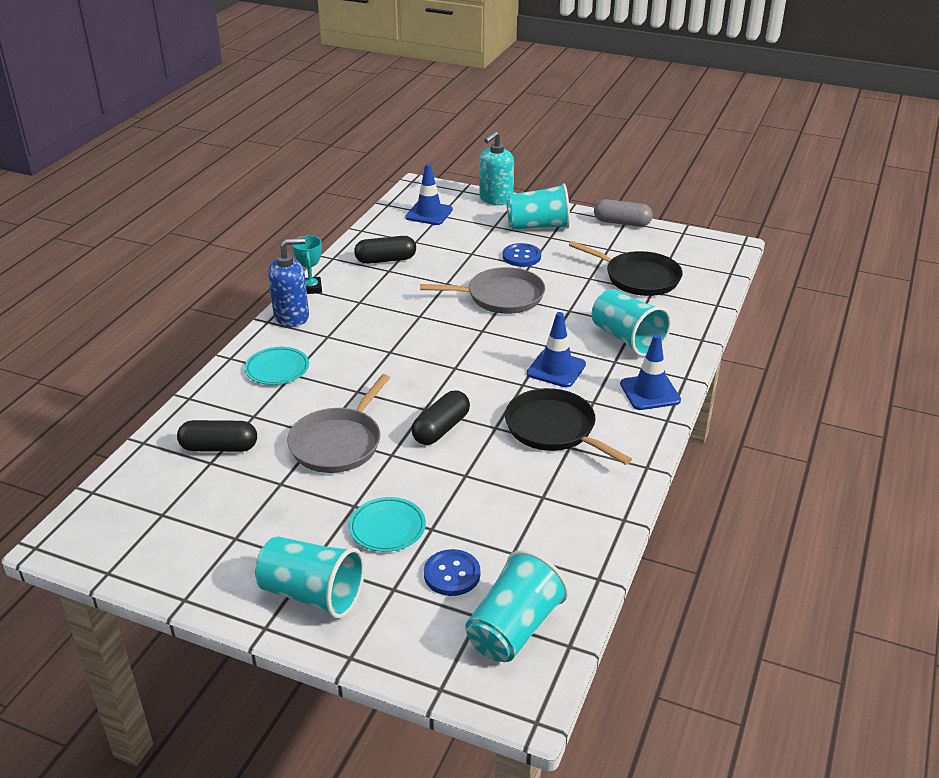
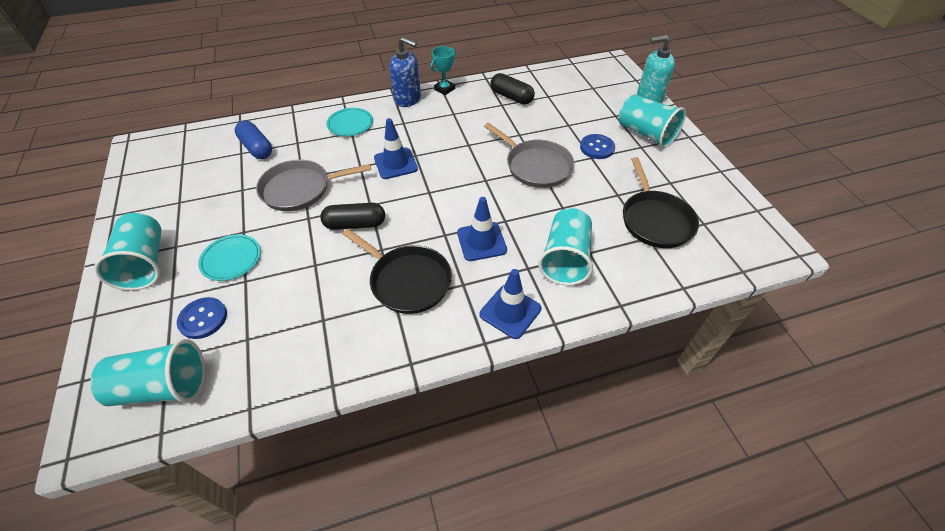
camera: 50 degrees right, 15 degrees up
black capsule [177,420,257,452] -> blue capsule [235,121,272,159]
blue traffic cone [405,164,453,225] -> blue traffic cone moved to [374,118,418,179]
black pan [505,388,632,465] -> black pan turned 120 degrees clockwise [343,229,452,314]
grey capsule [594,199,653,227] -> none

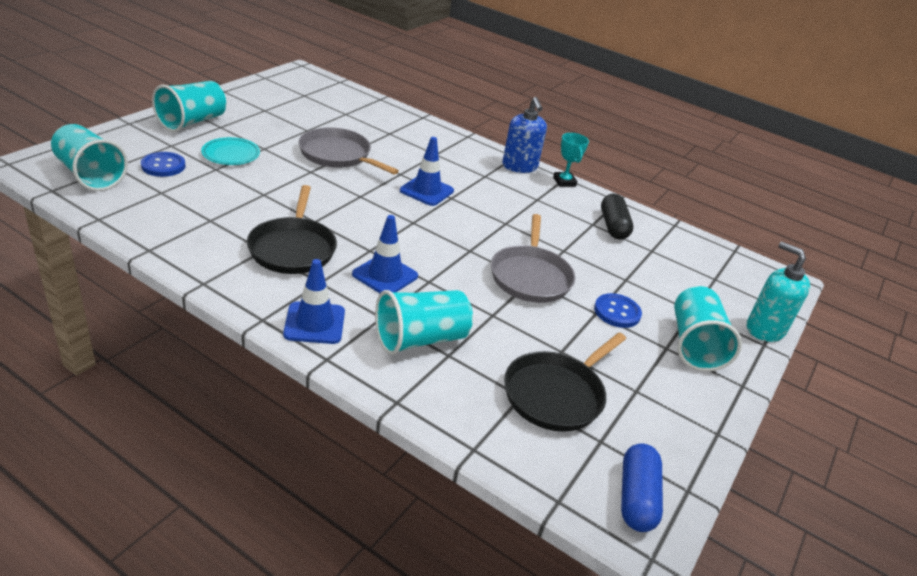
camera: 45 degrees right, 15 degrees down
blue capsule [235,121,272,159] -> blue capsule moved to [621,443,663,532]
black capsule [320,203,385,230] -> none
turquoise plate [326,108,373,136] -> none
turquoise trophy [431,46,456,95] -> turquoise trophy turned 75 degrees clockwise [553,133,589,187]

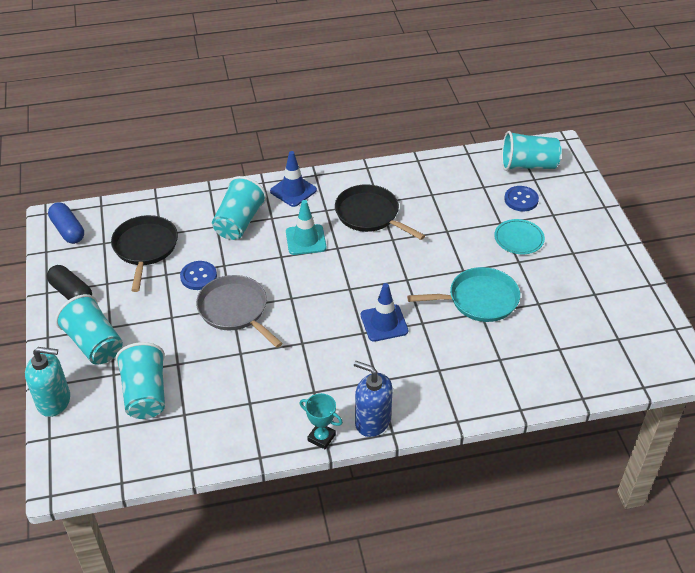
camera: 140 degrees right, 10 degrees up
turquoise cup [152,81,226,132] -> turquoise cup moved to [115,342,165,419]
grey pan [299,127,399,174] -> turquoise pan [407,267,520,322]
blue traffic cone [352,215,418,293] -> turquoise traffic cone [286,200,327,255]
blue button [594,293,642,328] -> blue button moved to [180,261,217,290]
black capsule [601,194,633,240] -> black capsule moved to [47,265,92,300]

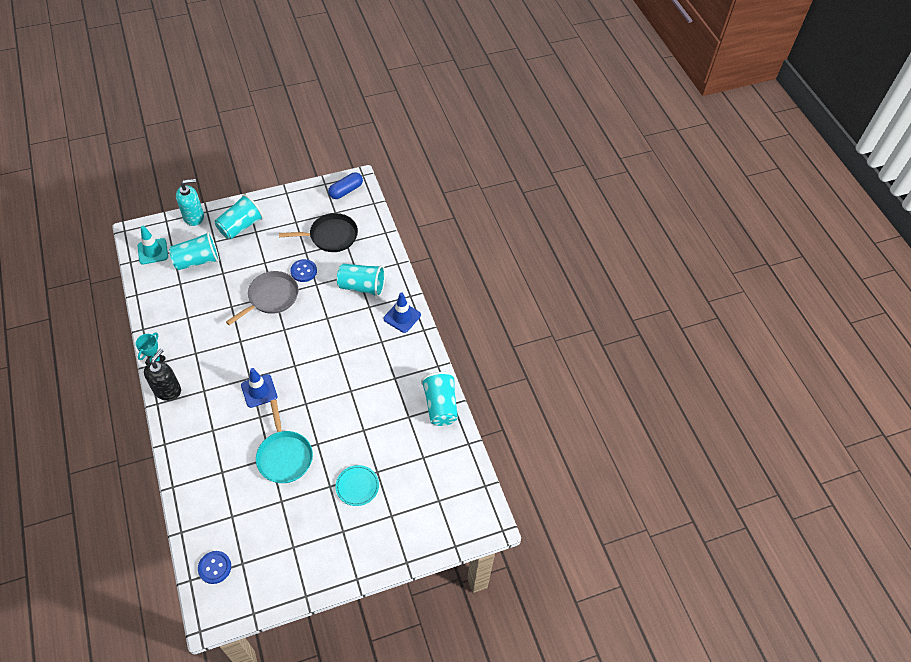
camera: 80 degrees right, 10 degrees up
turquoise soap dispenser [25,347,70,417] -> turquoise soap dispenser turned 105 degrees counterclockwise [176,179,204,226]
black capsule [47,265,92,300] -> none
turquoise traffic cone [286,200,327,255] -> turquoise traffic cone moved to [138,226,168,265]
black pan [335,184,425,240] -> none
blue soap dispenser [354,361,393,437] -> black soap dispenser [144,349,181,401]
turquoise cup [502,131,561,171] -> turquoise cup moved to [421,372,458,426]
blue button [504,186,539,211] -> blue button moved to [198,551,231,584]

